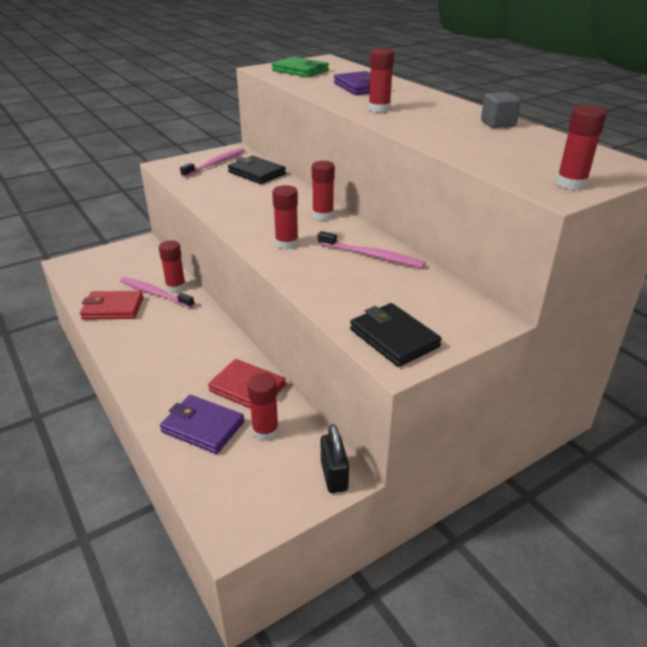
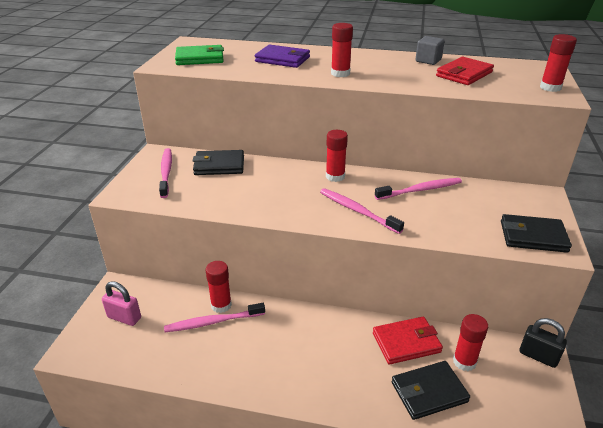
camera: 45 degrees left, 0 degrees up
red wallet [80,291,144,320] -> red wallet moved to [436,57,494,85]
purple wallet [160,395,244,454] -> black wallet [391,361,470,420]
red glue stick [272,185,299,250] -> pink toothbrush [320,188,404,234]
none -> pink padlock [102,281,141,326]

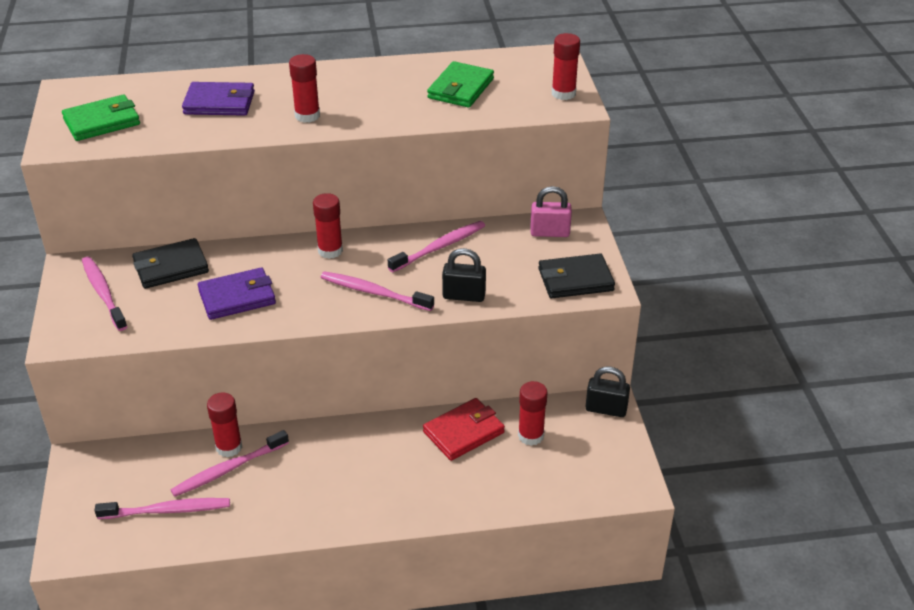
camera: 20 degrees left, 5 degrees up
pink padlock [102,281,141,326] -> pink padlock moved to [530,186,572,237]
black wallet [391,361,470,420] -> none
grey cube [415,36,445,65] -> none
red wallet [436,57,494,85] -> green wallet [427,61,494,108]
none -> pink toothbrush [94,498,230,519]
none -> purple wallet [198,268,276,320]
none -> black padlock [442,248,486,302]

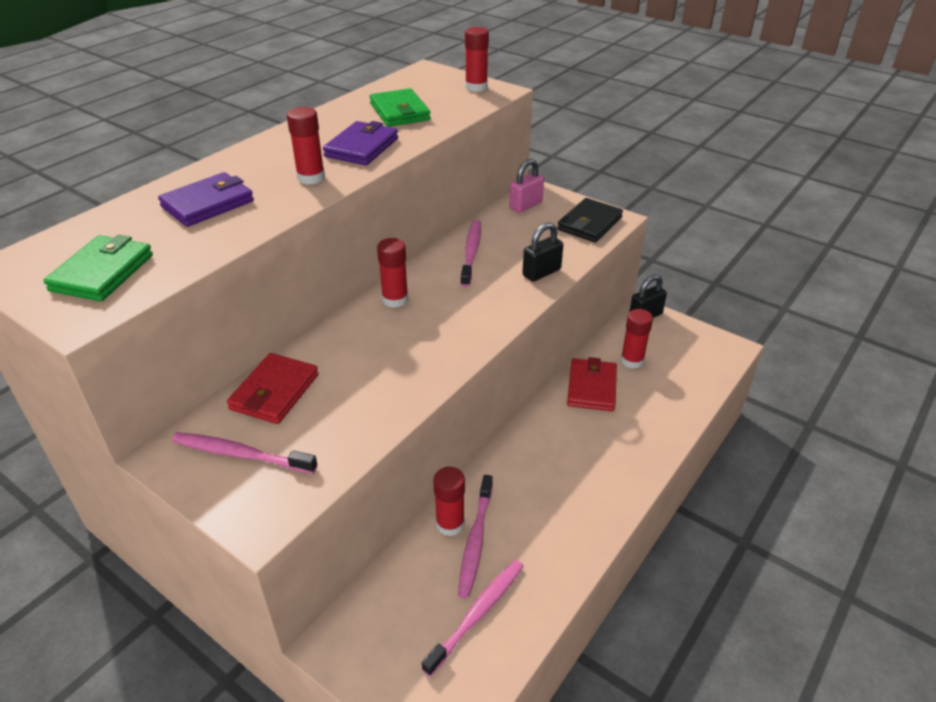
camera: 45 degrees left, 0 degrees up
black wallet [132,238,209,289] -> red wallet [227,353,319,424]
purple wallet [198,268,276,320] -> purple wallet moved to [323,121,398,166]
pink toothbrush [320,271,434,311] -> none

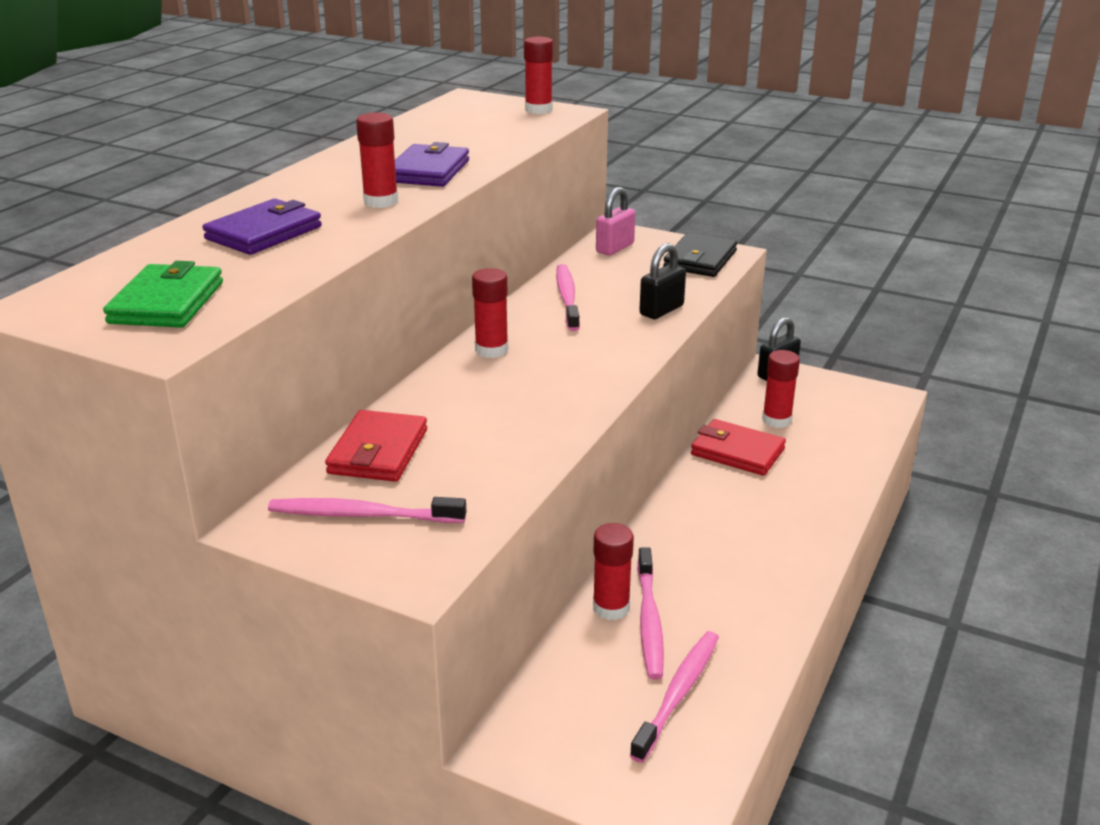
camera: 10 degrees left, 10 degrees down
green wallet [370,88,431,127] -> none
red wallet [567,357,617,411] -> red wallet turned 60 degrees counterclockwise [691,419,786,476]

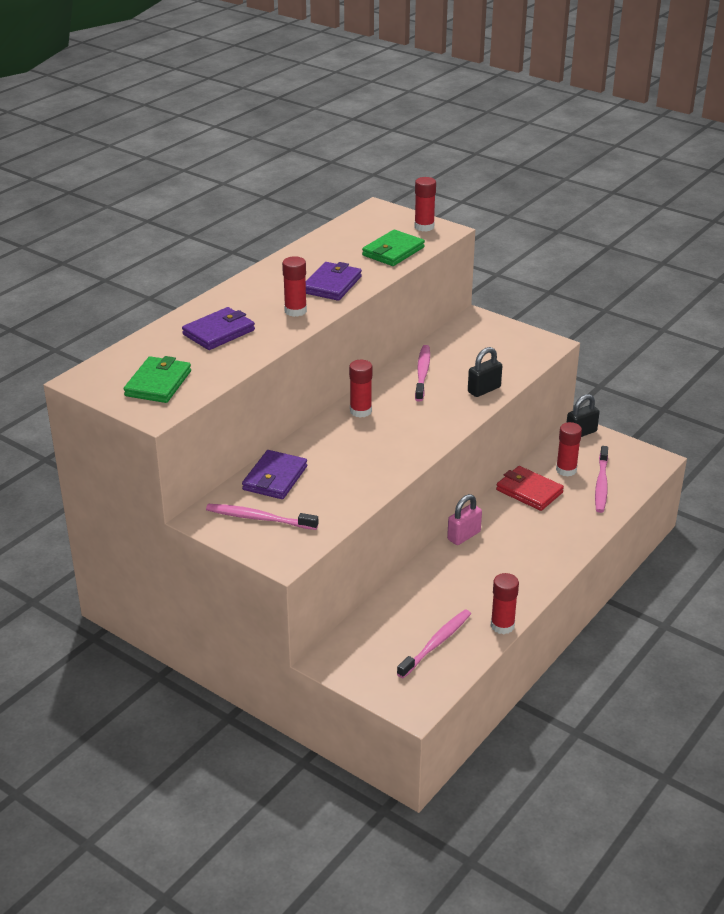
camera: 10 degrees right, 5 degrees up
red wallet [325,410,427,482] -> purple wallet [242,450,307,499]
red glue stick [593,523,634,620] -> red glue stick moved to [491,573,519,634]
pink padlock [596,187,635,255] -> pink padlock moved to [447,494,482,545]
pink toothbrush [637,548,664,680] -> pink toothbrush moved to [595,446,608,513]
black wallet [663,233,737,277] -> none
none -> green wallet [362,230,425,266]

